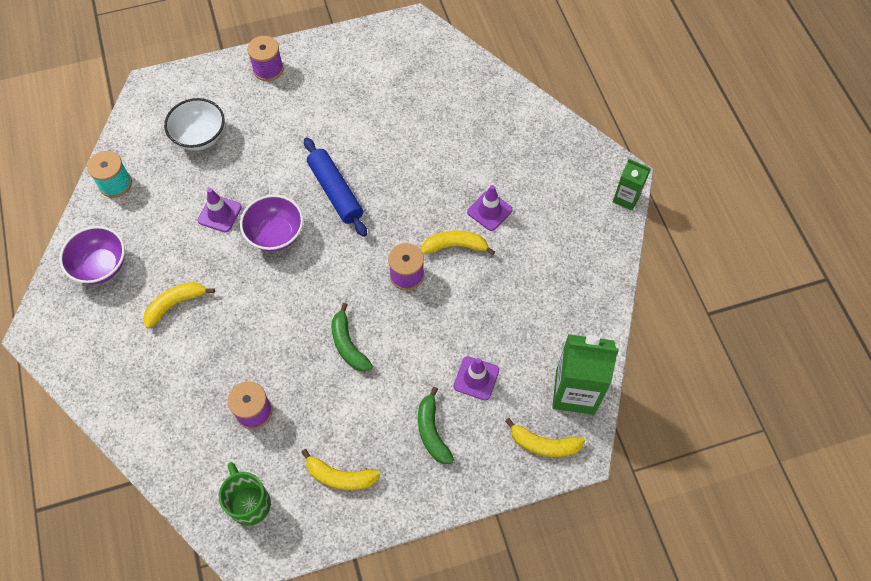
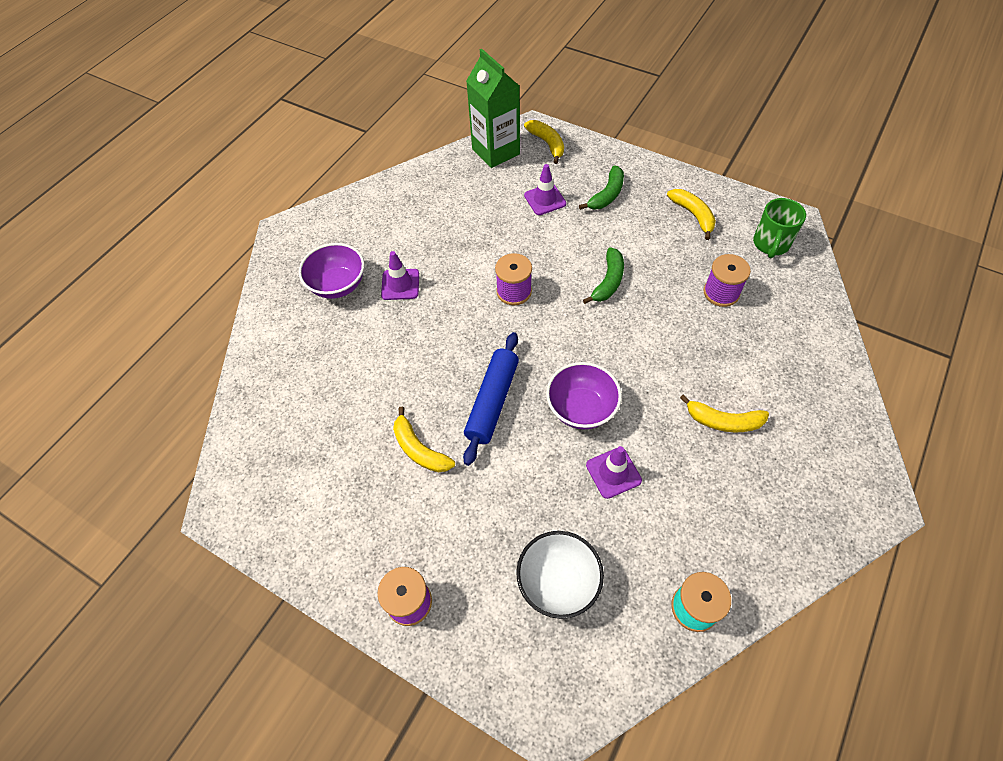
camera: 130 degrees left, 5 degrees down
purple bowl [59,226,125,285] -> purple bowl moved to [298,243,365,299]
yellow banana [421,231,495,255] -> yellow banana moved to [393,407,455,472]
green carton [613,159,651,211] -> none

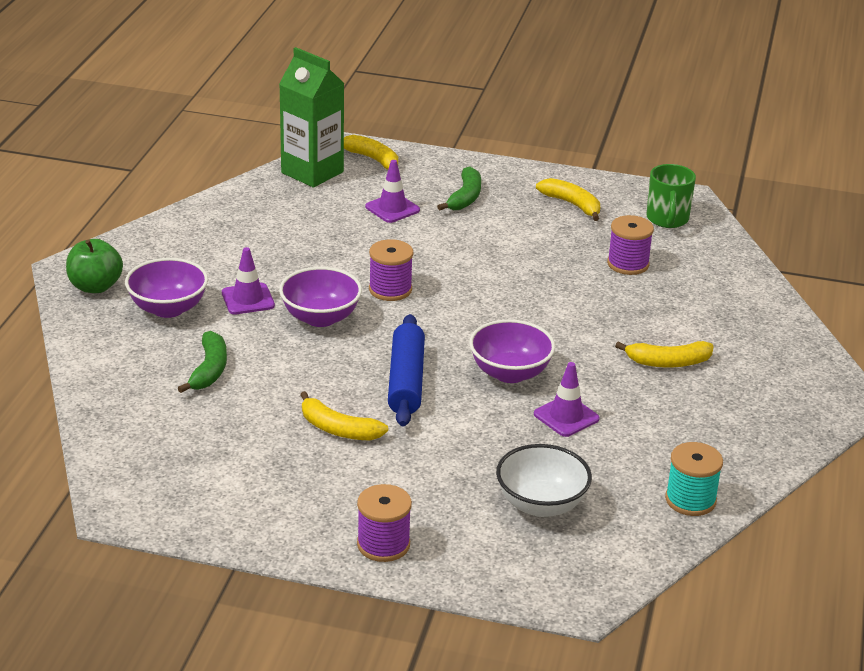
camera: 20 degrees left, 25 degrees down
green banana [583,247,624,304] -> green banana moved to [178,331,227,393]
none -> green apple [66,239,123,293]
none -> purple bowl [279,267,362,327]

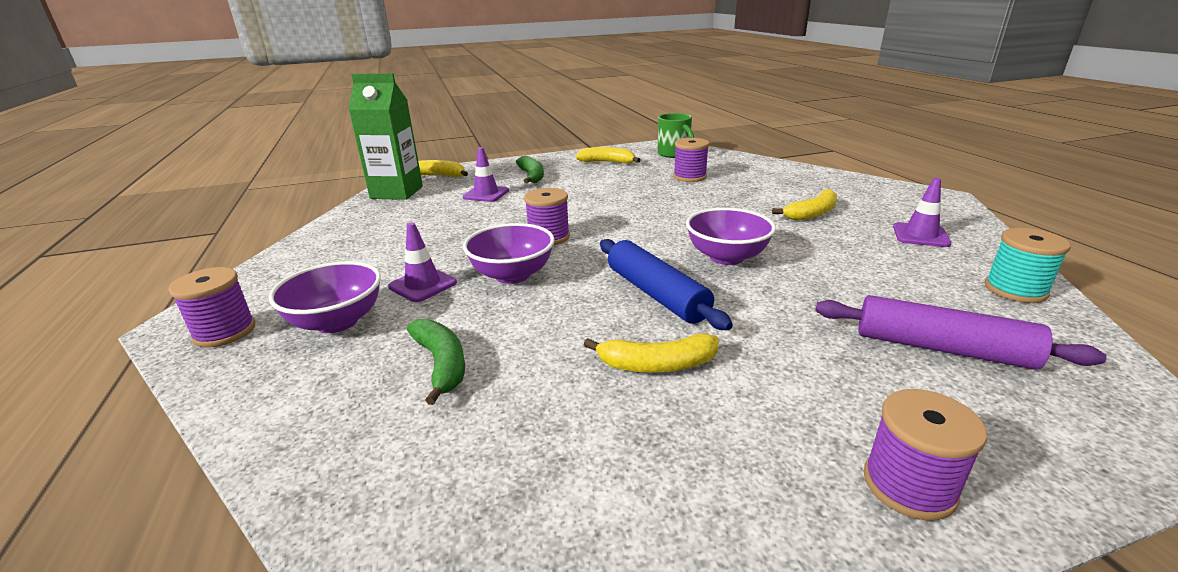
camera: 30 degrees left, 5 degrees down
green apple [66,239,123,293] -> purple spool [169,267,255,348]
white bowl [496,444,592,517] -> purple rolling pin [815,295,1107,370]
purple traffic cone [534,362,600,437] -> purple traffic cone moved to [893,178,951,247]

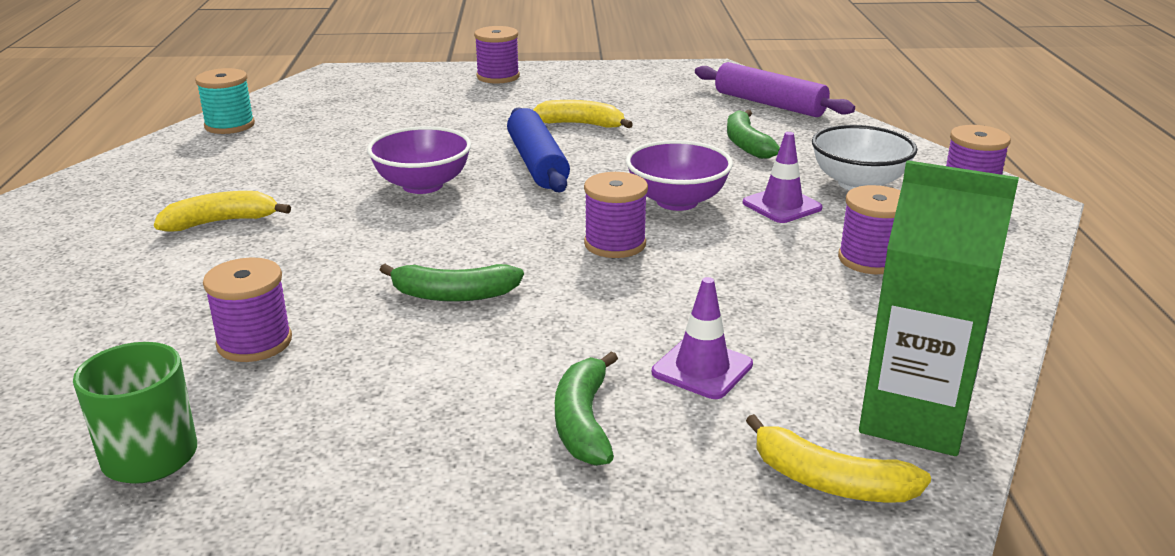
camera: 165 degrees left, 0 degrees up
purple bowl [269,261,381,333] -> white bowl [812,125,918,190]
yellow banana [575,147,641,163] -> none
purple rolling pin [815,295,1107,370] -> purple rolling pin moved to [695,62,855,117]
purple traffic cone [893,178,951,247] -> none
none -> green banana [380,264,524,302]
none -> purple spool [838,185,901,274]

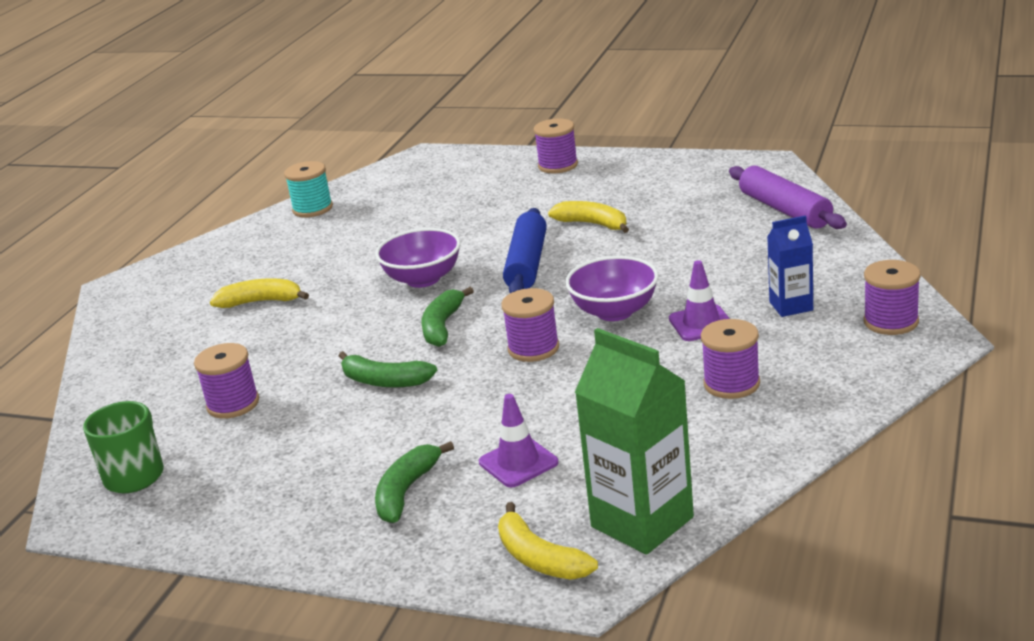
camera: 25 degrees right, 0 degrees up
green banana [727,110,780,159] -> green banana moved to [421,287,474,347]
white bowl [812,125,918,190] -> blue carton [767,215,813,317]

